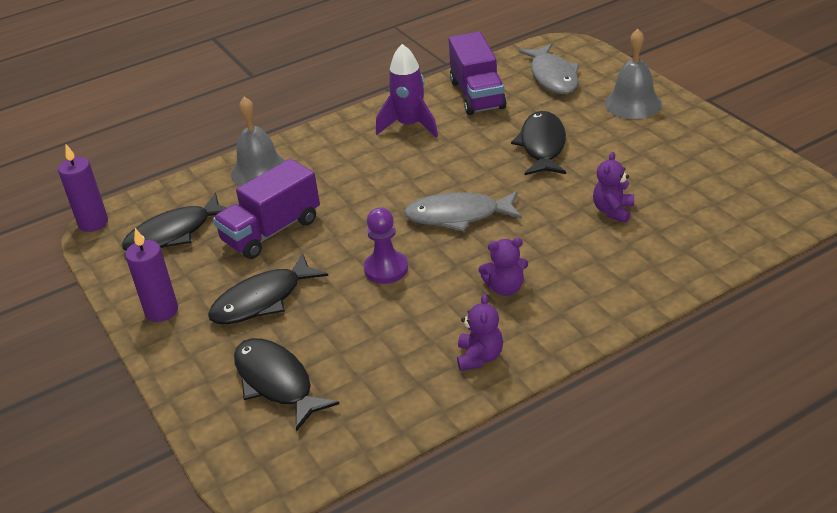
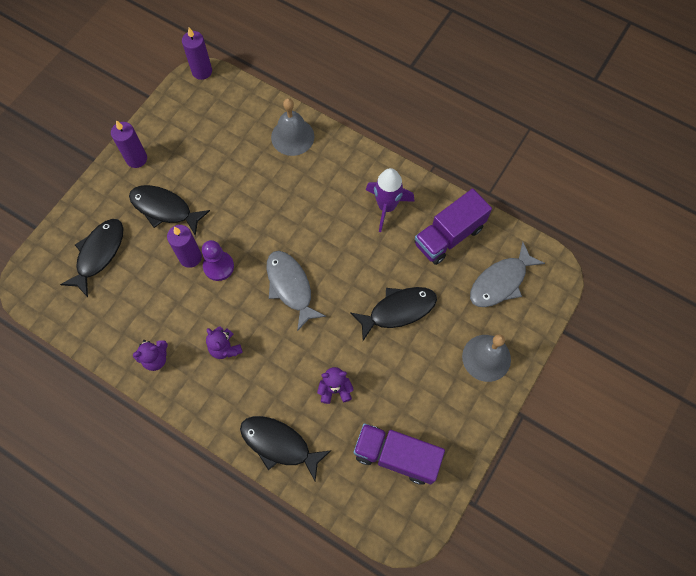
camera: 60 degrees right, 30 degrees up
black fish [122,193,227,250] -> black fish moved to [240,416,331,481]
purple truck [213,159,320,259] -> purple truck moved to [354,423,445,485]
none -> purple candle [167,225,202,268]

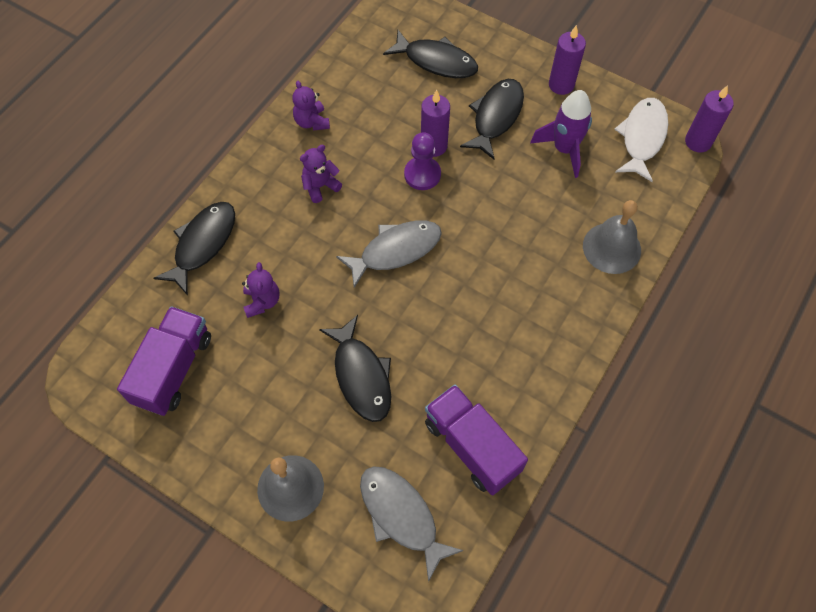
camera: 90 degrees right, 5 degrees down
purple rocket [366,168,414,232] -> purple rocket moved to [530,90,592,178]
none -> white fish [614,98,668,182]

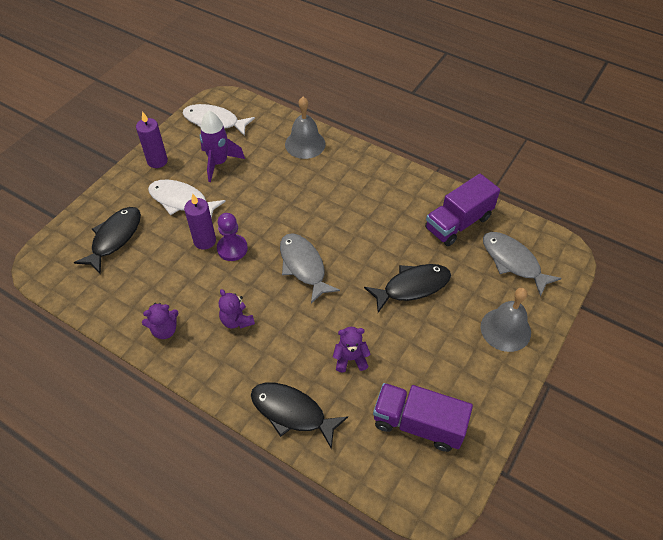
camera: 90 degrees left, 10 degrees down
grey fish [360,466,464,582] -> grey fish turned 90 degrees clockwise [483,232,562,297]
black fish [460,79,524,159] -> white fish [148,180,226,218]
purple candle [685,85,734,152] -> none

